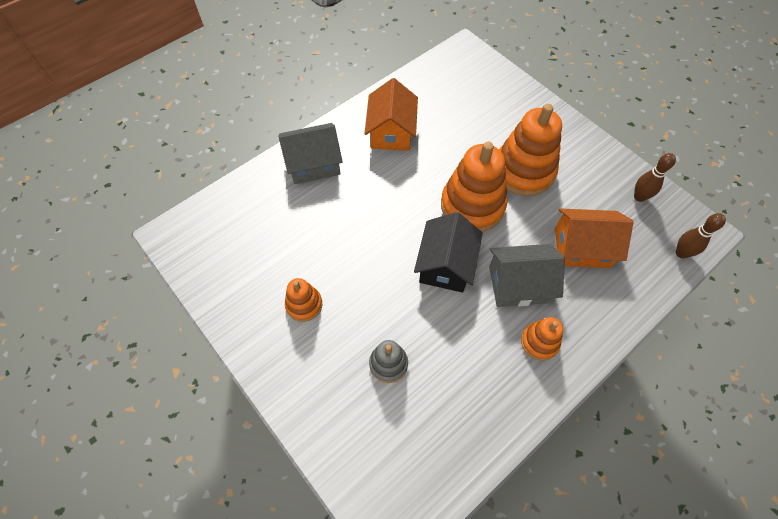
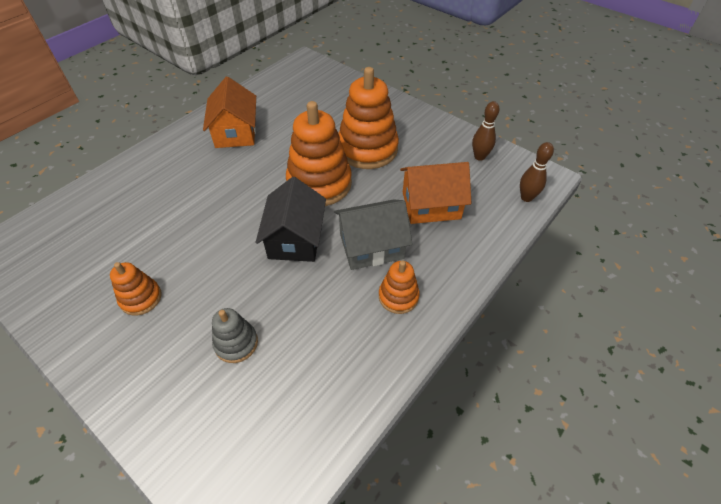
camera: 10 degrees left, 10 degrees down
grey house [279,123,343,184] -> none

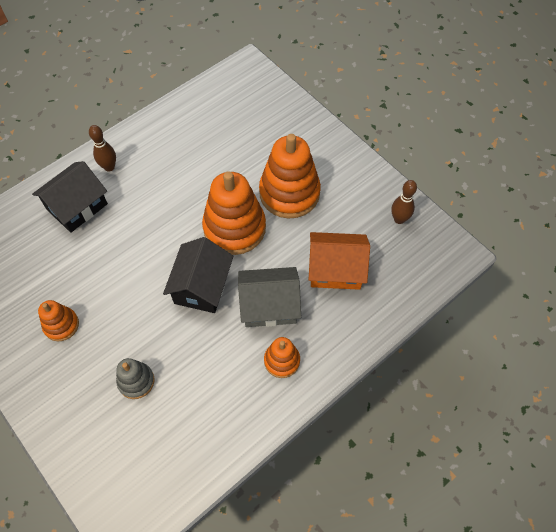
camera: 10 degrees right, 10 degrees up
orange house [203,77,256,148] -> none
brown bowling pin [520,142,554,202] -> brown bowling pin moved to [89,125,116,171]
none -> black house [32,161,108,233]

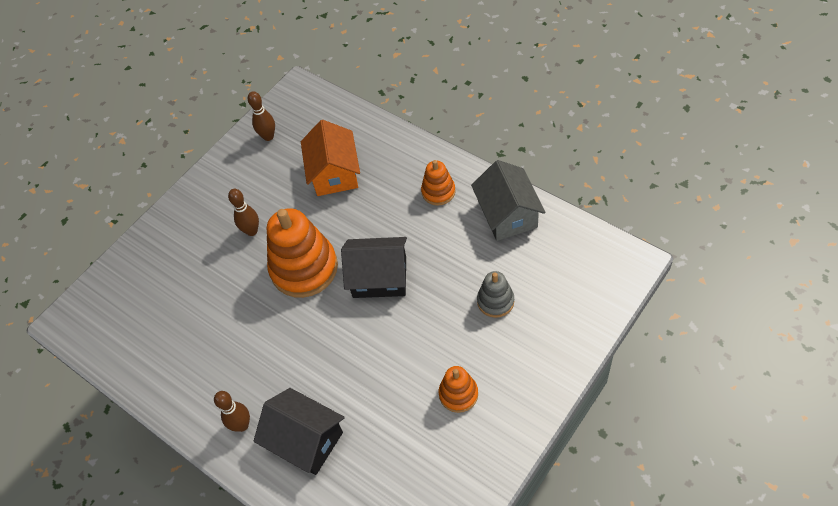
camera: 95 degrees left, 5 degrees down
grey house [238,267,301,327] -> grey house moved to [471,160,546,241]
orange stacking toy [259,134,321,218] -> brown bowling pin [228,189,259,236]

